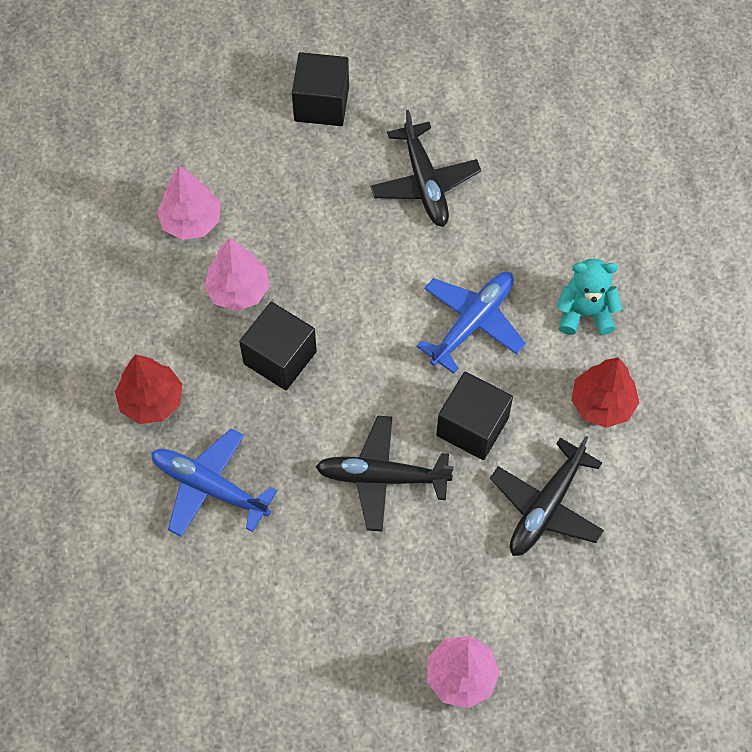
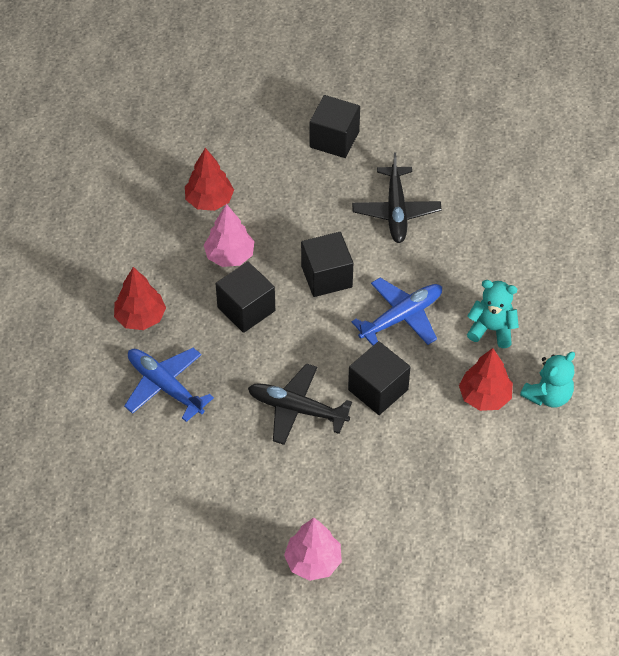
camera: 15 degrees right, 10 degrees down
pink tree [157,166,220,240] -> red tree [185,148,234,211]
black plane [490,436,604,556] -> none
none -> black cube [301,232,353,297]
none -> turquoise teddy bear [520,352,575,408]

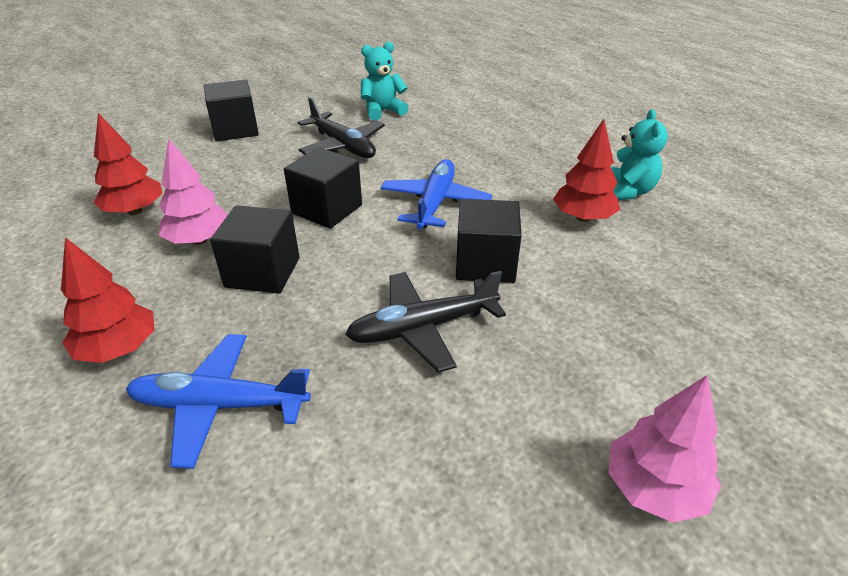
camera: 40 degrees left, 15 degrees down
turquoise teddy bear [467,280,519,348] -> turquoise teddy bear moved to [361,42,408,121]

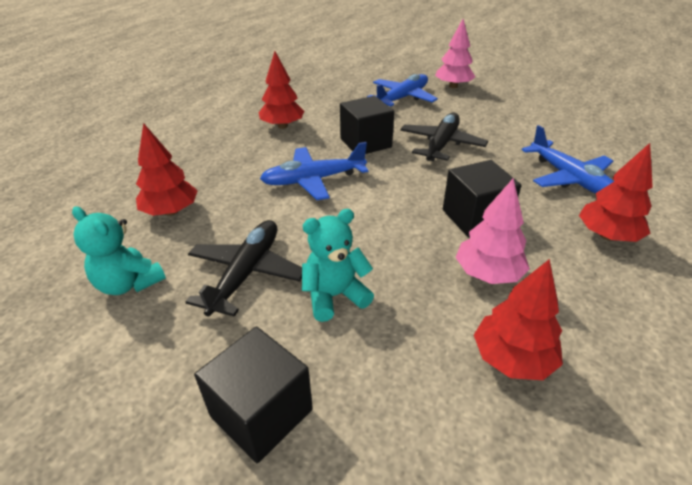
camera: 120 degrees left, 0 degrees up
black cube [284,147,362,229] -> none
black plane [345,271,506,373] -> black plane turned 105 degrees counterclockwise [400,113,488,161]
turquoise teddy bear [611,109,668,200] -> turquoise teddy bear moved to [302,209,374,322]
none -> red tree [136,123,198,216]
none -> blue plane [367,74,438,106]

